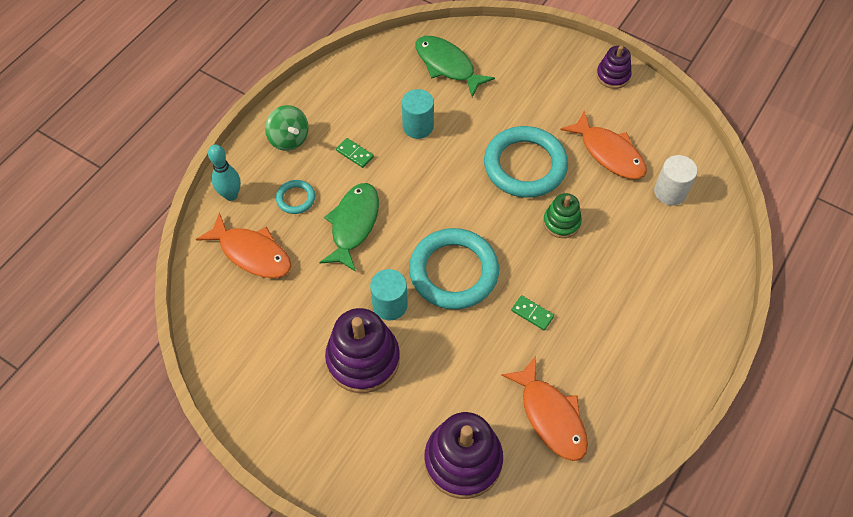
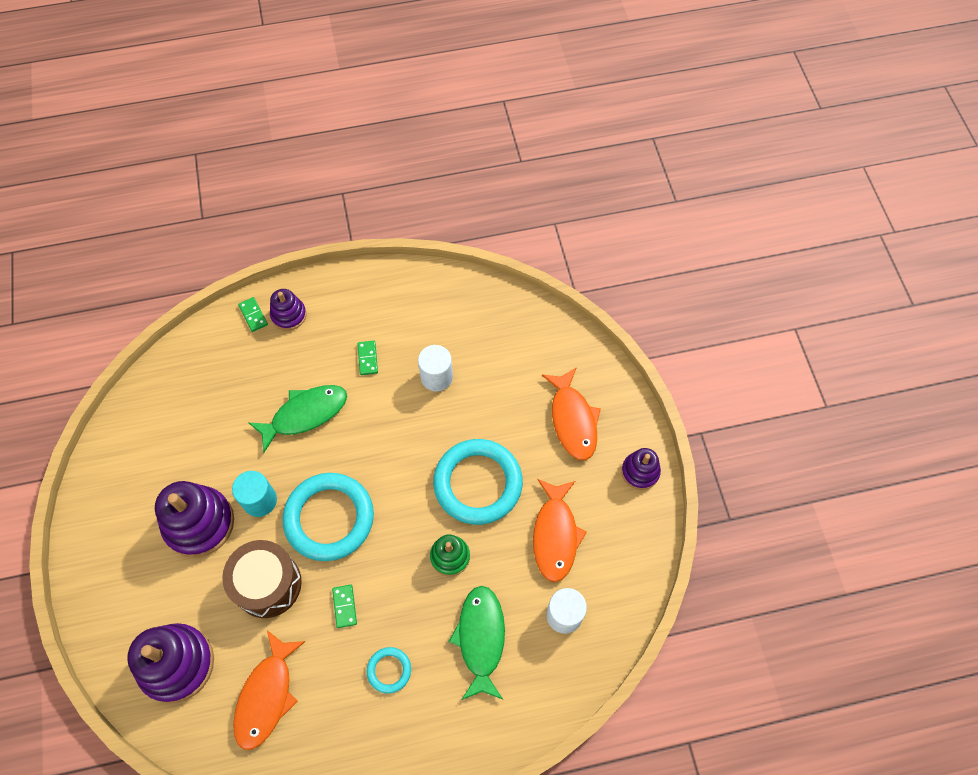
camera: 45 degrees right, 5 degrees up
orange fish [196,213,291,278] -> orange fish moved to [542,367,601,460]
turquoise bowling pin [208,144,241,201] -> green domino [238,297,268,332]
green spinning top [265,105,309,151] -> none
turquoise ring [276,180,315,214] -> turquoise ring moved to [367,647,411,694]
turquoise cylinder [402,89,434,139] -> white cylinder [418,345,453,392]
green fish [416,36,495,97] -> green fish moved to [449,586,505,700]
none -> brown drum [222,540,302,618]
none -> purple stacking toy [270,289,307,331]

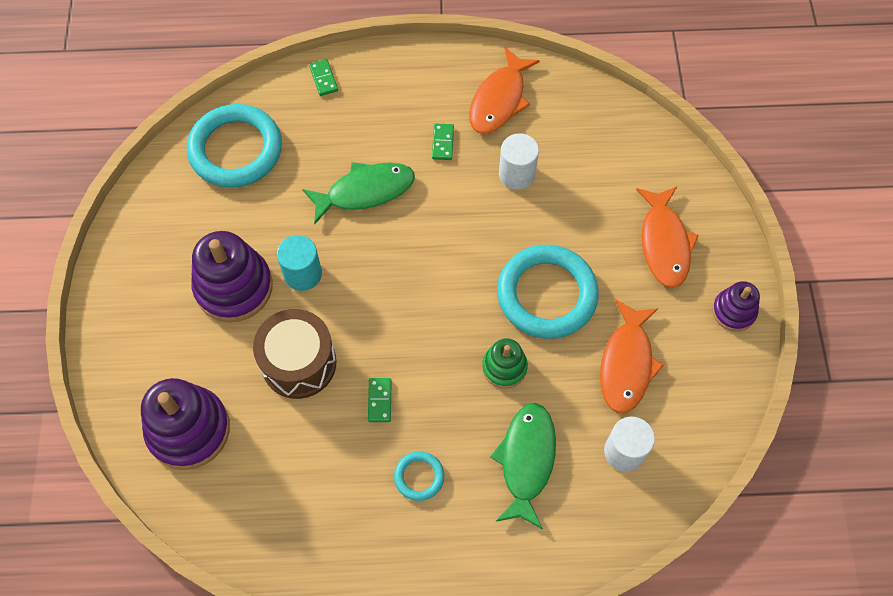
camera: 10 degrees right, 0 degrees up
orange fish [233,630,306,750] -> orange fish moved to [469,47,540,134]
purple stacking toy [270,289,307,331] -> none
turquoise ring [283,473,374,561] -> turquoise ring moved to [187,104,282,188]

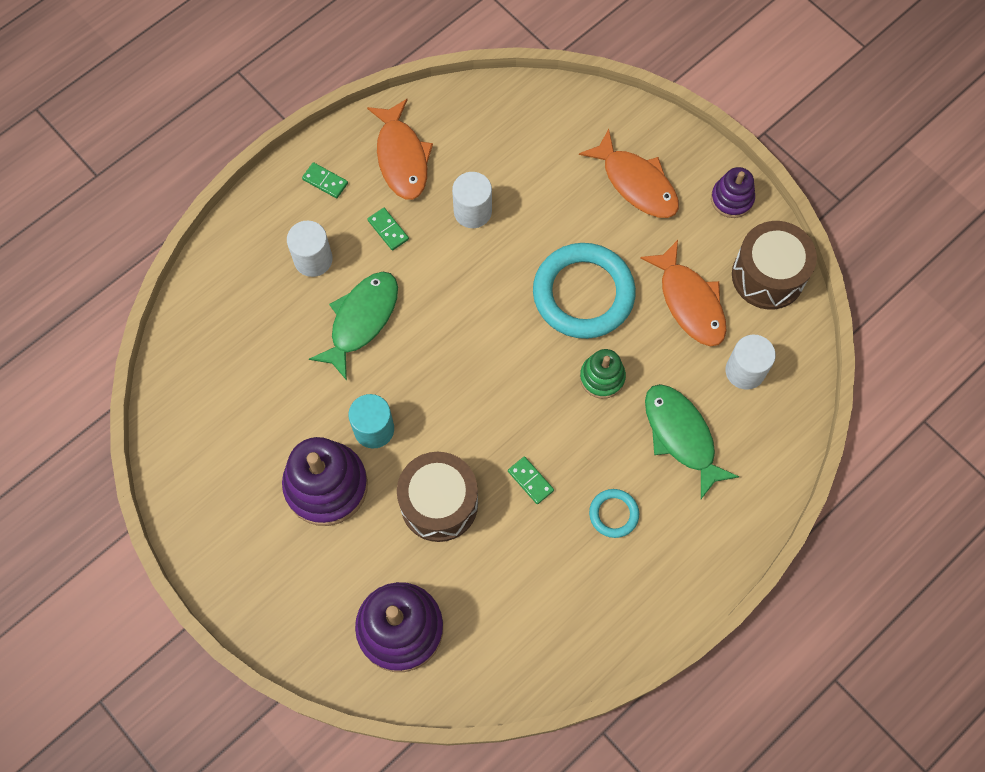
camera: 40 degrees left, 5 degrees up
turquoise ring [187,104,282,188] -> none
green domino [309,59,338,96] -> green domino moved to [302,162,348,198]
none -> white cylinder [287,221,333,277]
none -> brown drum [732,221,817,310]

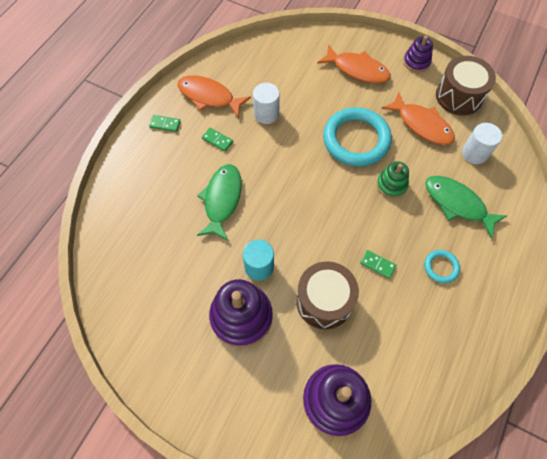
camera: 20 degrees left, 5 degrees down
white cylinder [287,221,333,277] -> none
orange fish [367,99,433,200] -> orange fish turned 150 degrees clockwise [177,75,251,117]

